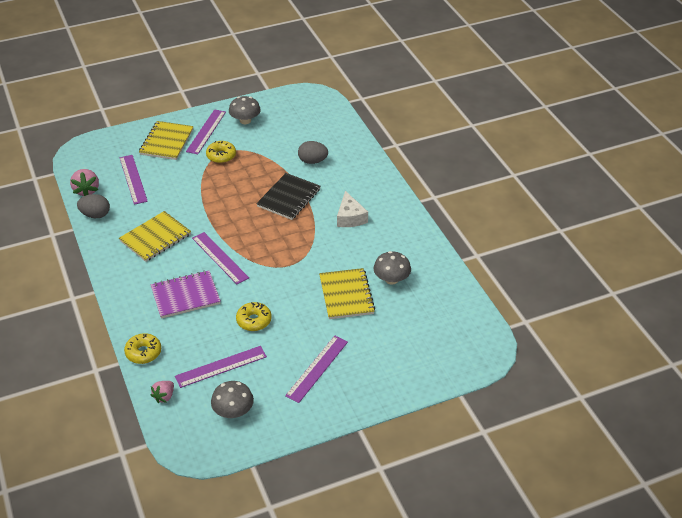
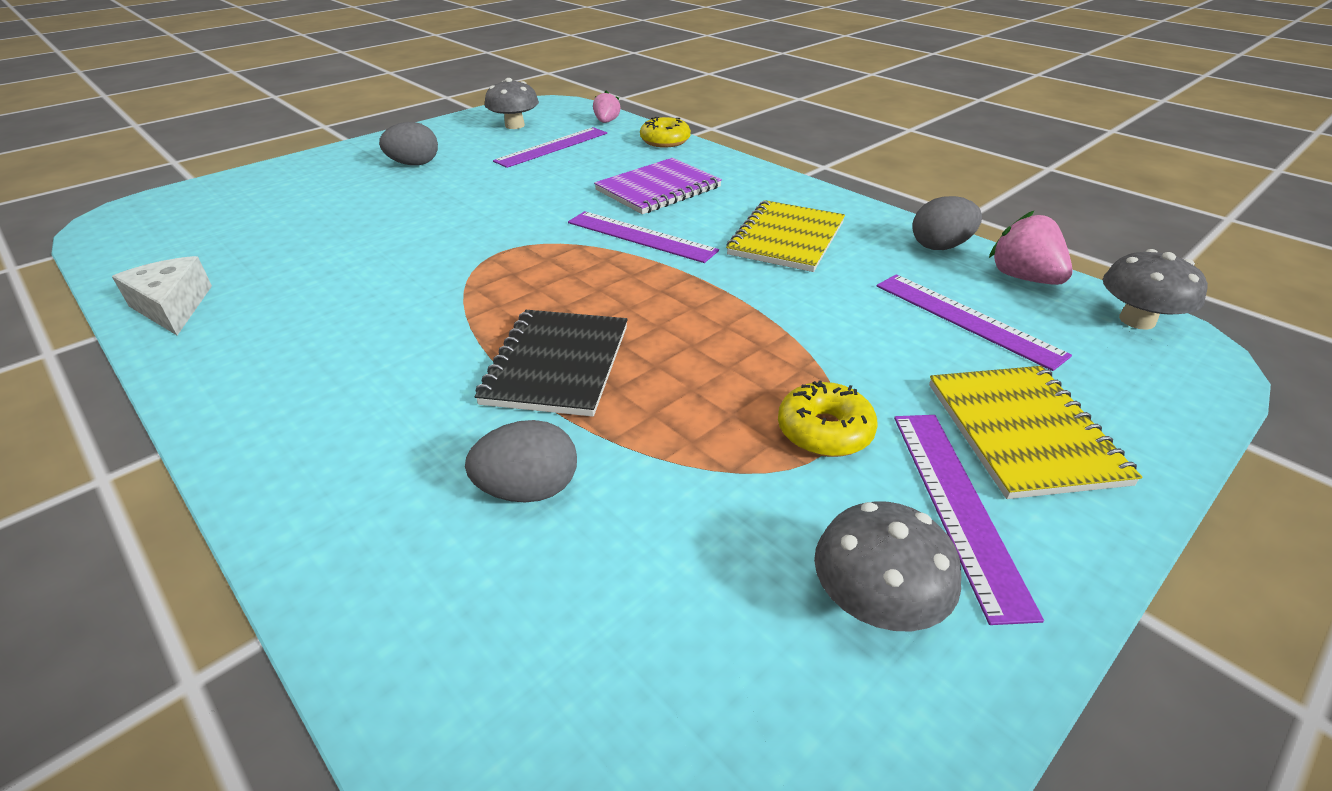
camera: 160 degrees right, 5 degrees down
yellow donut [236,302,271,331] -> none
purple ruler [285,336,348,403] -> grey egg [379,122,438,166]
yellow notebook [319,268,375,319] -> none
white cheese [337,191,368,227] -> white cheese moved to [112,256,212,335]
grey mushroom [374,251,411,285] -> grey mushroom moved to [1103,249,1208,330]

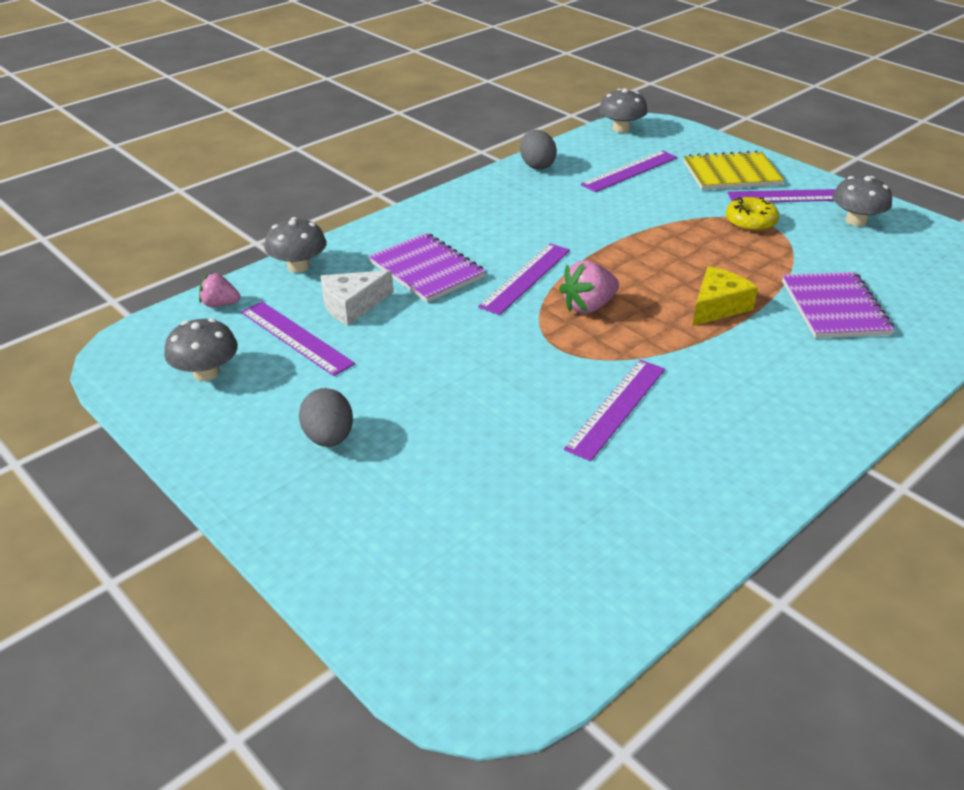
camera: 90 degrees left, 0 degrees up
white cheese [112,256,212,335] -> white cheese moved to [320,270,393,326]
grey egg [465,420,577,502] -> purple notebook [782,272,895,338]
black notebook [475,310,628,417] -> yellow cheese [692,266,758,326]
yellow donut [640,117,691,148] -> grey mushroom [265,217,327,273]
yellow notebook [726,200,845,272] -> none
pink strawberry [989,210,1073,285] -> pink strawberry moved to [559,261,619,314]
none -> purple ruler [564,360,665,461]

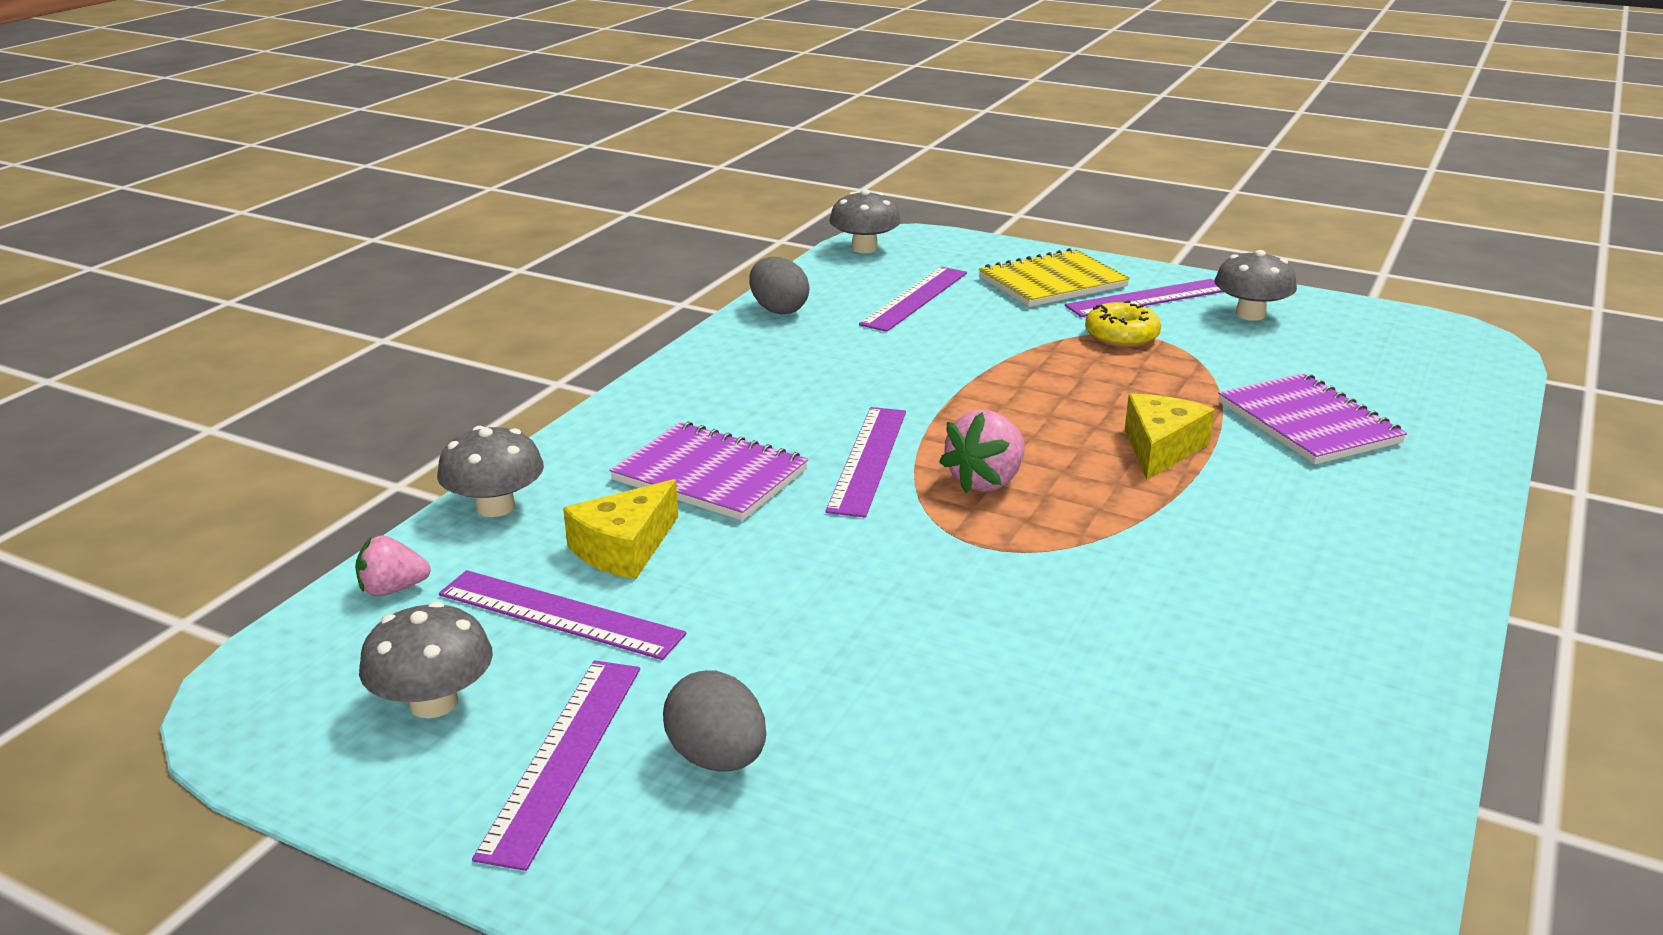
camera: 20 degrees left, 10 degrees down
white cheese [320,270,393,326] -> yellow cheese [563,479,678,579]
purple ruler [564,360,665,461] -> purple ruler moved to [472,660,640,871]

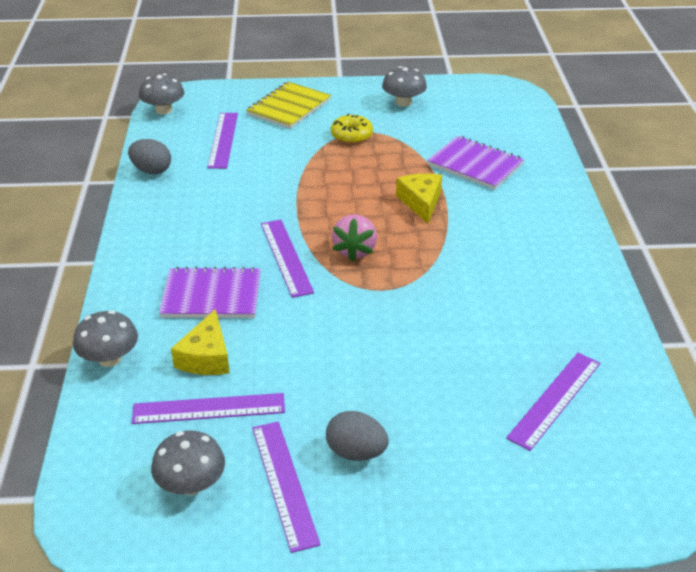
camera: 30 degrees left, 10 degrees up
pink strawberry [355,535,431,596] -> none
purple ruler [1065,279,1224,317] -> purple ruler moved to [506,353,600,451]

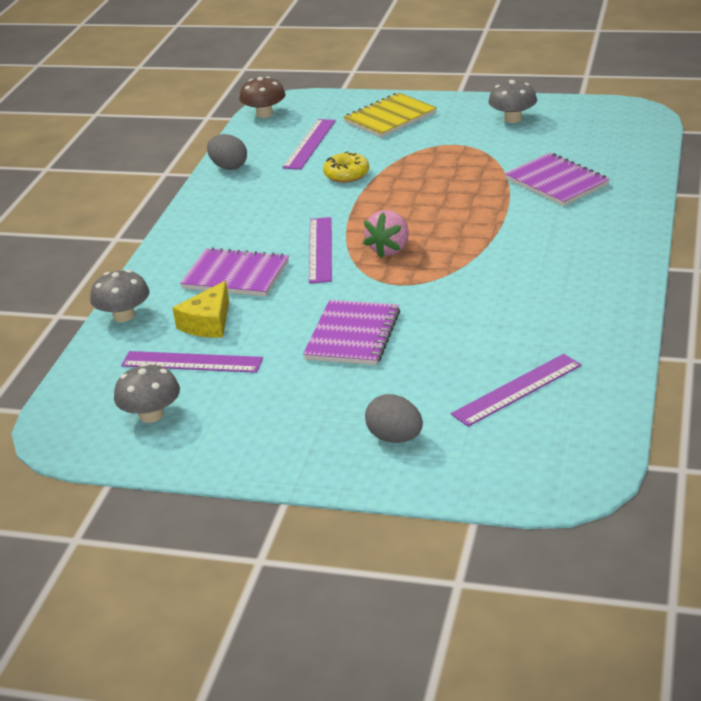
camera: 20 degrees right, 5 degrees down
grey mushroom [139,74,185,115] -> brown mushroom [239,77,286,118]
purple ruler [252,422,321,553] -> none
grey egg [326,411,389,461] -> grey egg moved to [365,394,423,443]
yellow donut [331,114,373,144] -> yellow donut moved to [323,151,369,183]
yellow cheese [396,173,442,224] -> none
none -> purple notebook [303,300,400,365]

